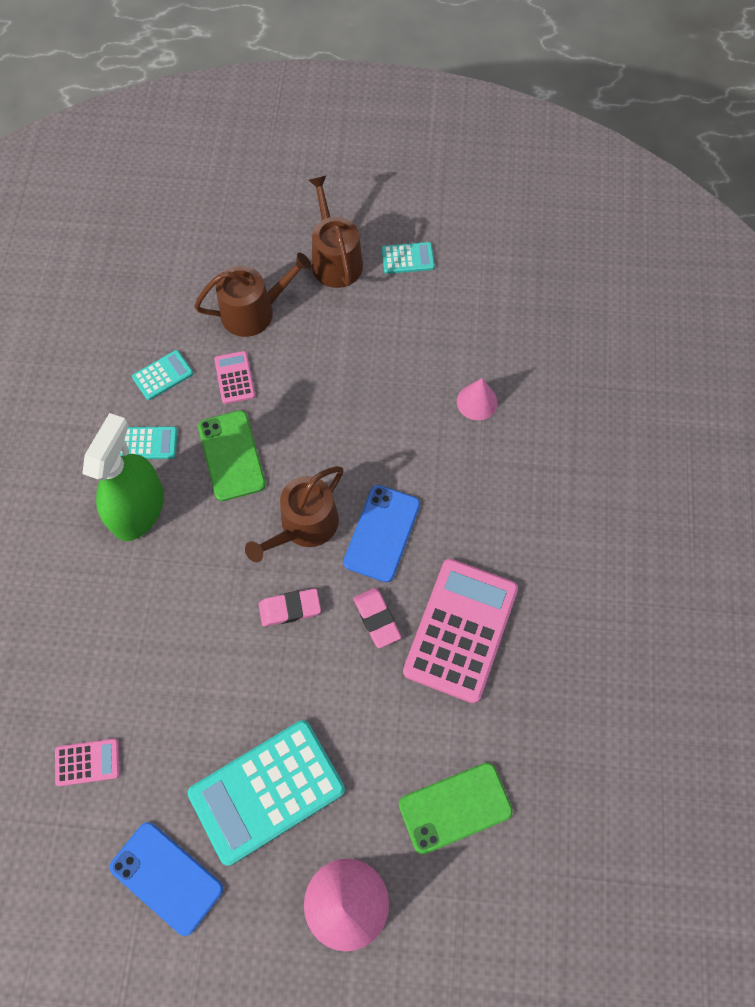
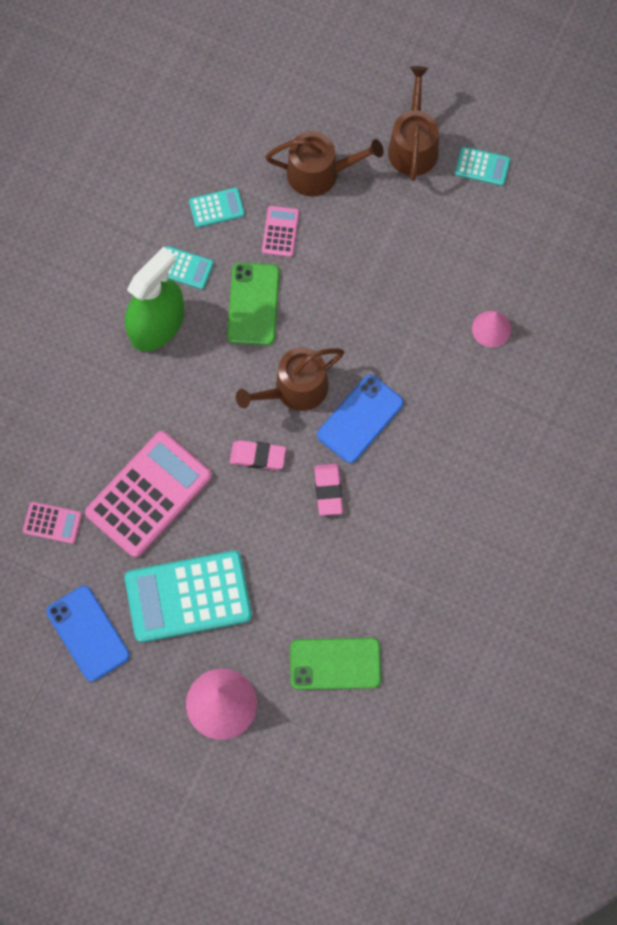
camera: 20 degrees right, 5 degrees up
pink calculator [403,559,518,703] -> pink calculator moved to [85,431,212,558]

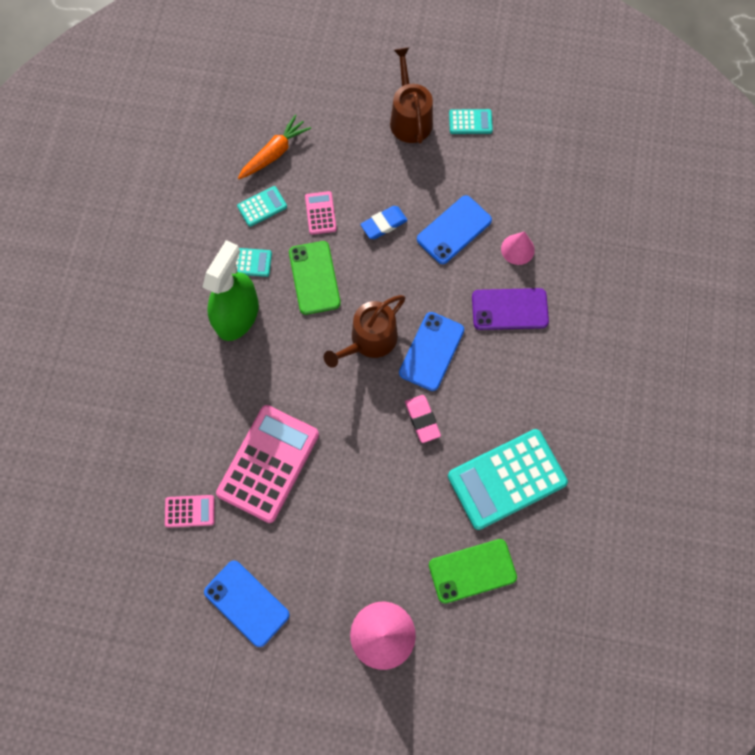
camera: 15 degrees left, 0 degrees up
turquoise calculator [125,551,252,643] -> turquoise calculator moved to [448,429,568,530]
pink eraser [230,440,286,470] -> none
brown watering can [265,131,384,197] -> none
none -> orange carrot [238,114,311,179]
none -> blue eraser [360,206,408,239]
none -> blue phone [417,195,492,264]
none -> purple phone [472,288,549,330]

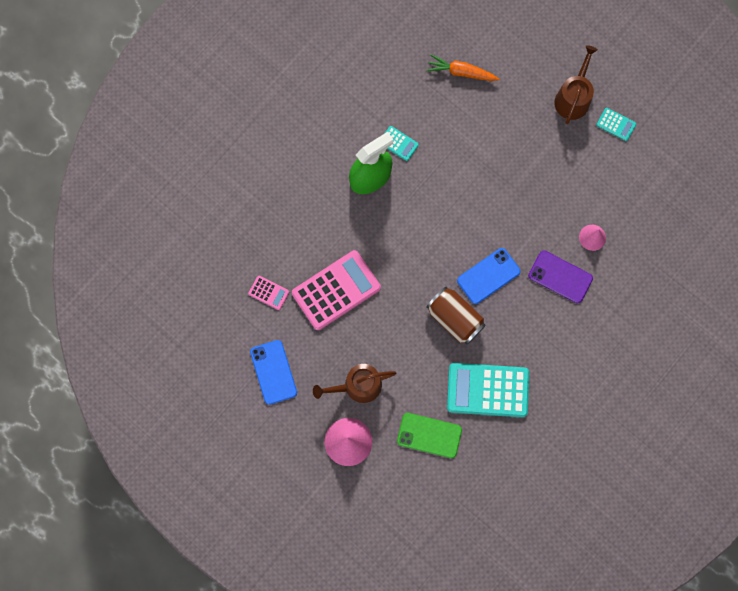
camera: 30 degrees right, 5 degrees up
turquoise calculator [237,186,287,227] -> none
orange carrot [238,114,311,179] -> orange carrot turned 150 degrees counterclockwise [427,54,499,81]
green phone [289,241,341,315] -> none
pink calculator [305,191,337,235] -> none
brown watering can [324,295,405,368] -> brown watering can moved to [313,364,396,403]
blue eraser [360,206,408,239] -> none
pink eraser [405,395,441,443] -> brown can [426,287,486,345]
blue phone [417,195,492,264] -> none

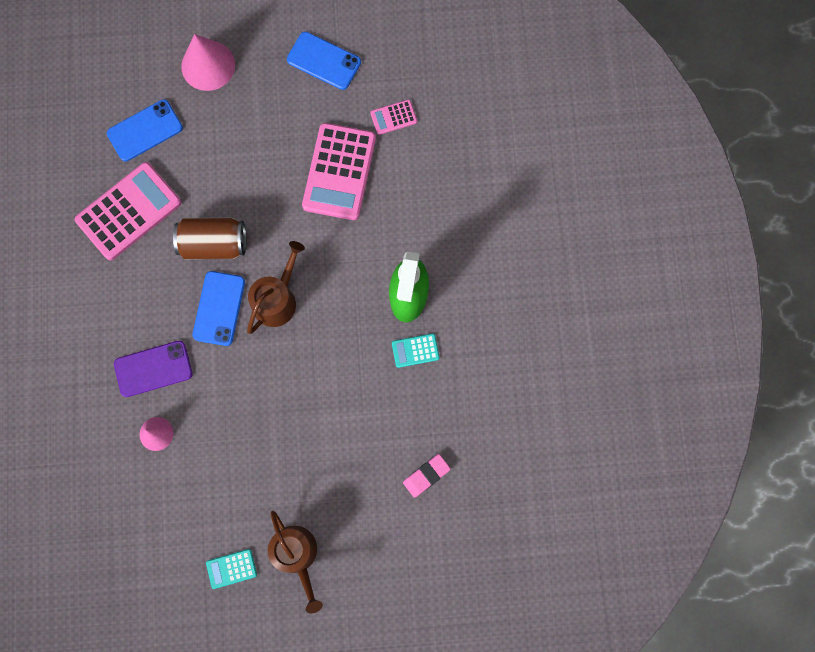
camera: 135 degrees right, 0 degrees up
brown watering can [313,364,396,403] -> brown watering can moved to [247,241,305,334]
green phone [397,413,462,458] -> blue phone [107,99,183,162]
orange carrot [427,54,499,81] -> pink eraser [403,454,451,498]
turquoise calculator [447,363,529,417] -> pink calculator [75,162,182,260]

